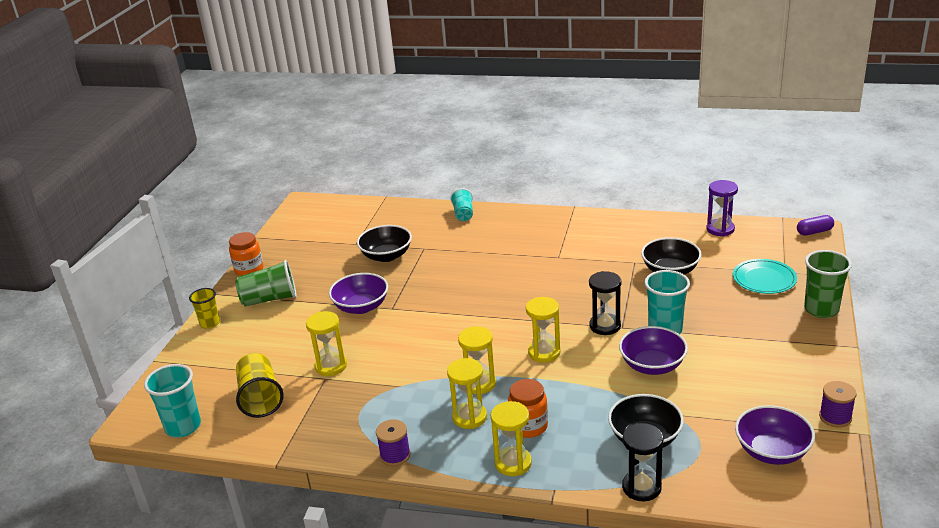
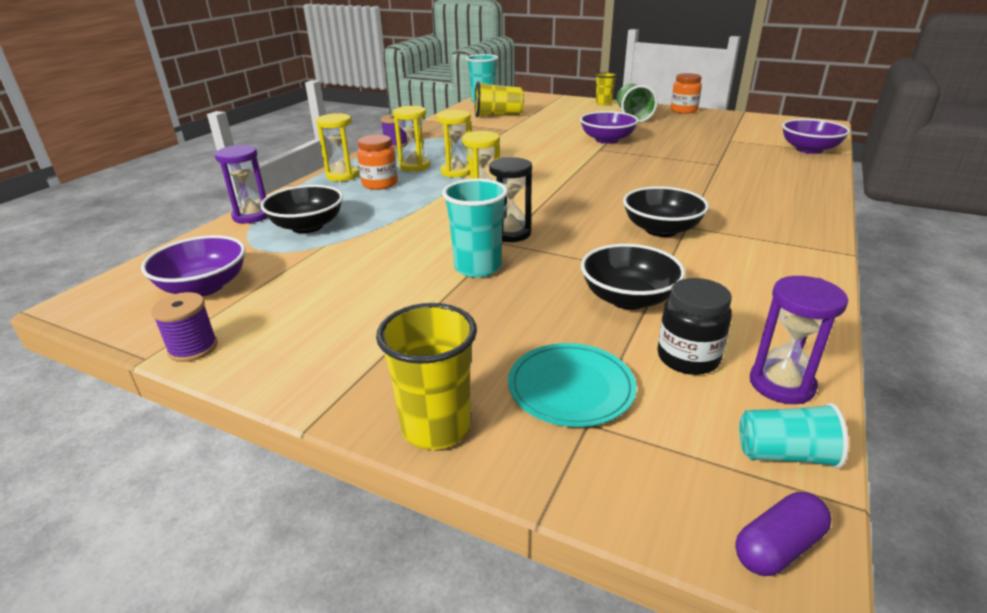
camera: 100 degrees right, 0 degrees up
yellow hourglass [306,311,347,376] -> none
black bowl [357,225,412,262] -> black bowl moved to [623,186,709,237]
turquoise cup [450,188,473,221] -> turquoise cup moved to [739,403,849,468]
purple bowl [619,326,688,375] -> purple bowl moved to [782,119,850,154]
black hourglass [622,423,663,502] -> purple hourglass [215,145,268,223]
purple capsule [797,215,834,235] -> purple capsule turned 60 degrees clockwise [735,492,832,576]
green cup [804,250,852,318] -> yellow cup [376,303,477,450]
none -> black jar [657,278,732,375]

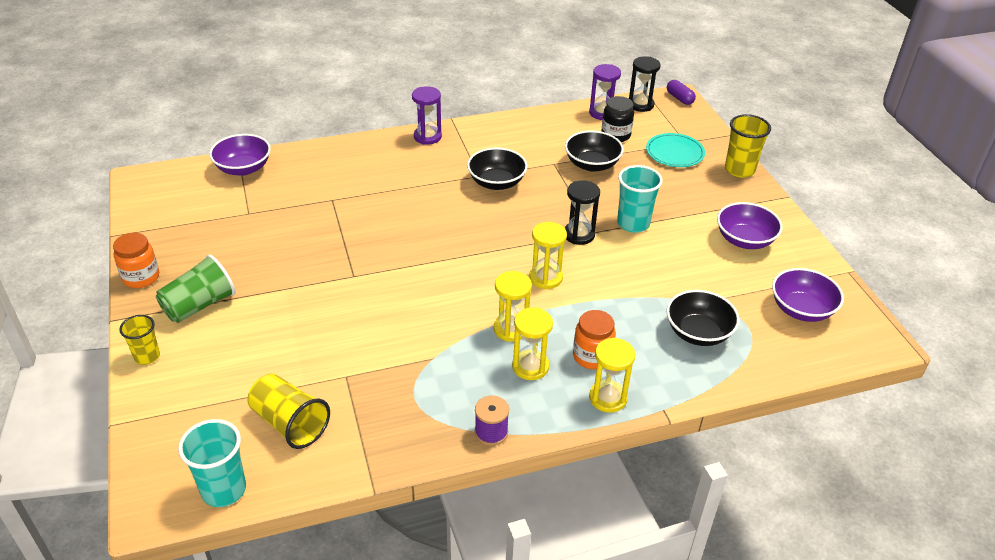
camera: 135 degrees left, 10 degrees up
purple spool [151,292,218,362] -> none
purple hourglass [215,145,268,223] -> purple hourglass moved to [412,86,442,145]
purple bowl [580,111,639,144] -> purple bowl moved to [717,202,782,249]
purple capsule [735,492,832,576] -> purple capsule turned 45 degrees clockwise [667,80,696,105]
turquoise cup [739,403,849,468] -> black hourglass [629,56,660,112]

